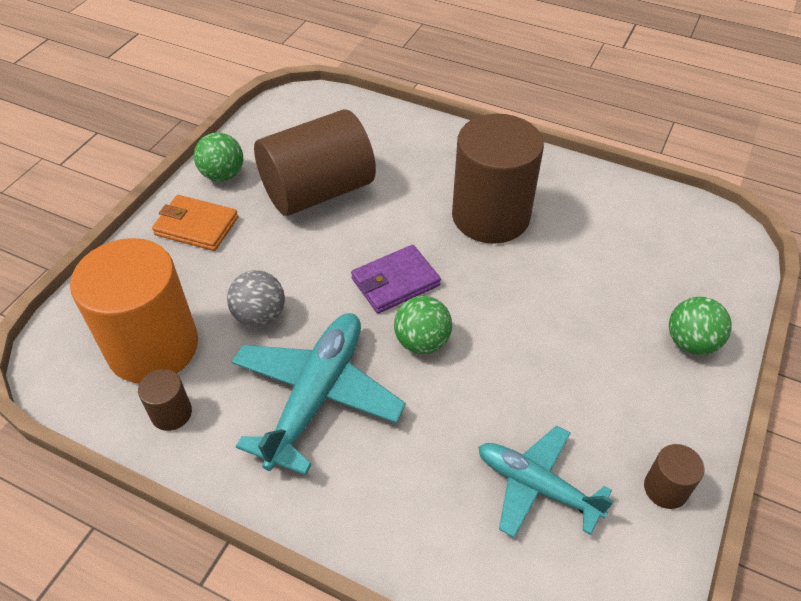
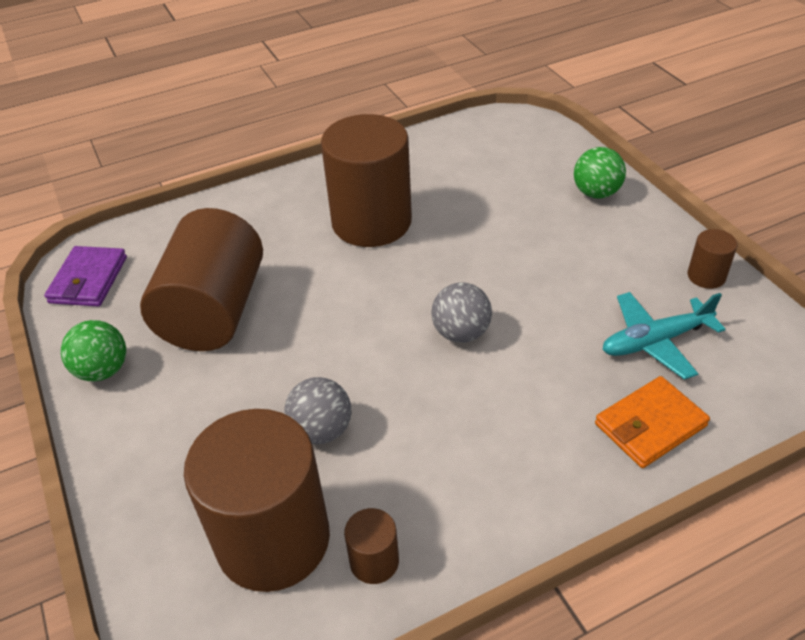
camera: 50 degrees left, 5 degrees down
orange cylinder [70,238,198,383] -> brown cylinder [184,409,330,592]
orange wallet [152,195,238,251] -> orange wallet moved to [595,376,710,468]
turquoise plane [232,313,406,475] -> none
purple wallet [351,245,441,314] -> purple wallet moved to [44,246,127,307]
green ball [394,296,452,354] -> grey ball [431,282,492,343]

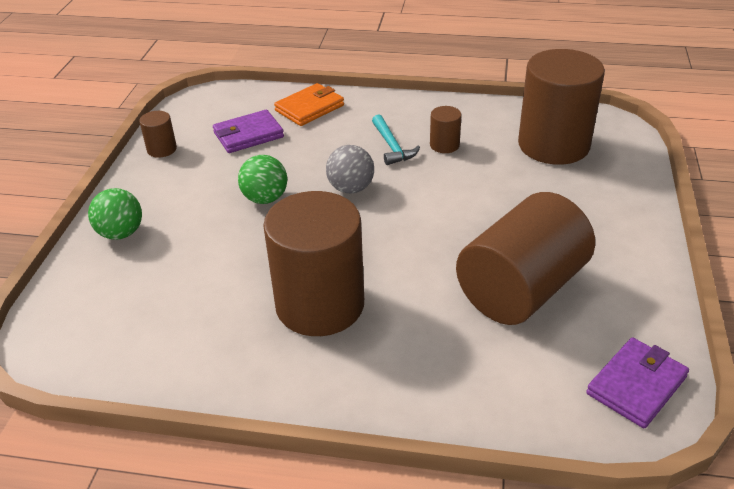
camera: 145 degrees left, 5 degrees down
green ball [61,320,126,381] -> green ball moved to [238,155,287,204]
grey ball [284,377,351,444] -> none
brown cylinder [344,508,399,584] -> brown cylinder moved to [430,106,461,153]
orange wallet [595,376,710,468] -> orange wallet turned 45 degrees counterclockwise [274,83,344,126]
turquoise plane [602,292,726,380] -> purple wallet [213,110,284,153]
none -> turquoise hammer [372,115,420,165]

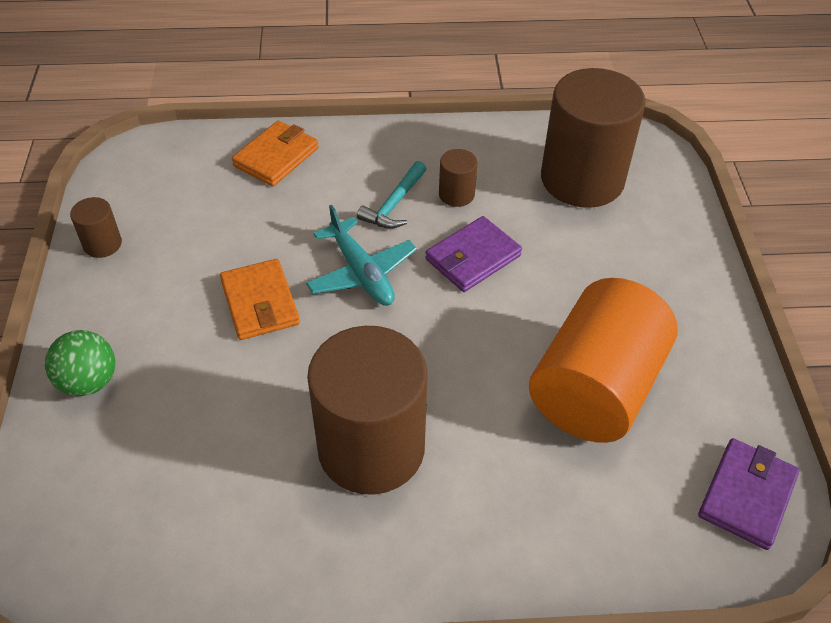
camera: 15 degrees left, 10 degrees up
purple wallet [213,110,284,153] -> purple wallet moved to [425,216,522,292]
green ball [238,155,287,204] -> orange wallet [220,259,300,340]
grey ball [326,145,374,193] -> turquoise plane [306,205,417,306]
turquoise hammer [372,115,420,165] -> turquoise hammer turned 60 degrees clockwise [357,161,426,229]
brown cylinder [456,192,595,325] -> orange cylinder [529,278,678,443]

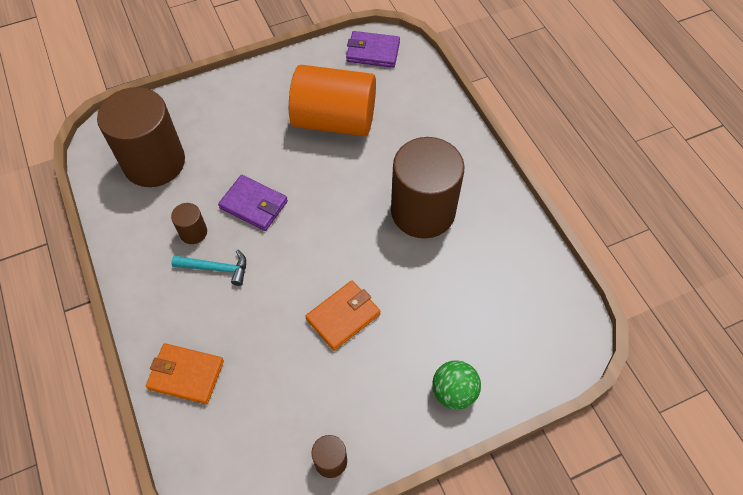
camera: 110 degrees left, 10 degrees up
turquoise plane [306,205,417,306] -> none

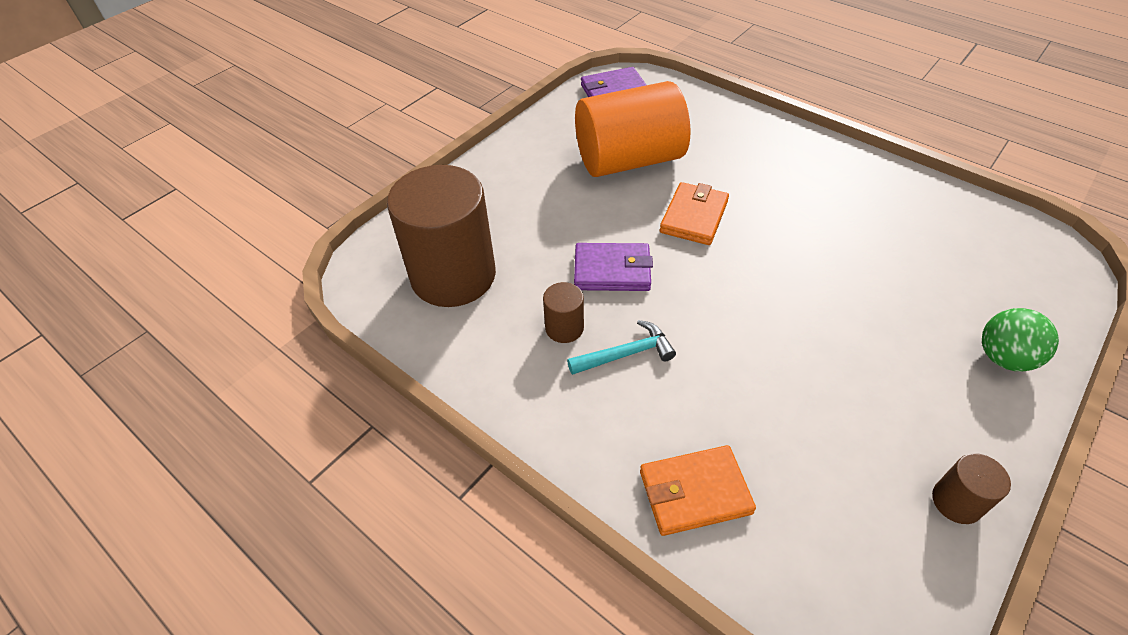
camera: 25 degrees left, 10 degrees down
orange wallet [305,281,381,351] -> orange wallet moved to [660,182,729,245]
brown cylinder [391,137,465,239] -> none

